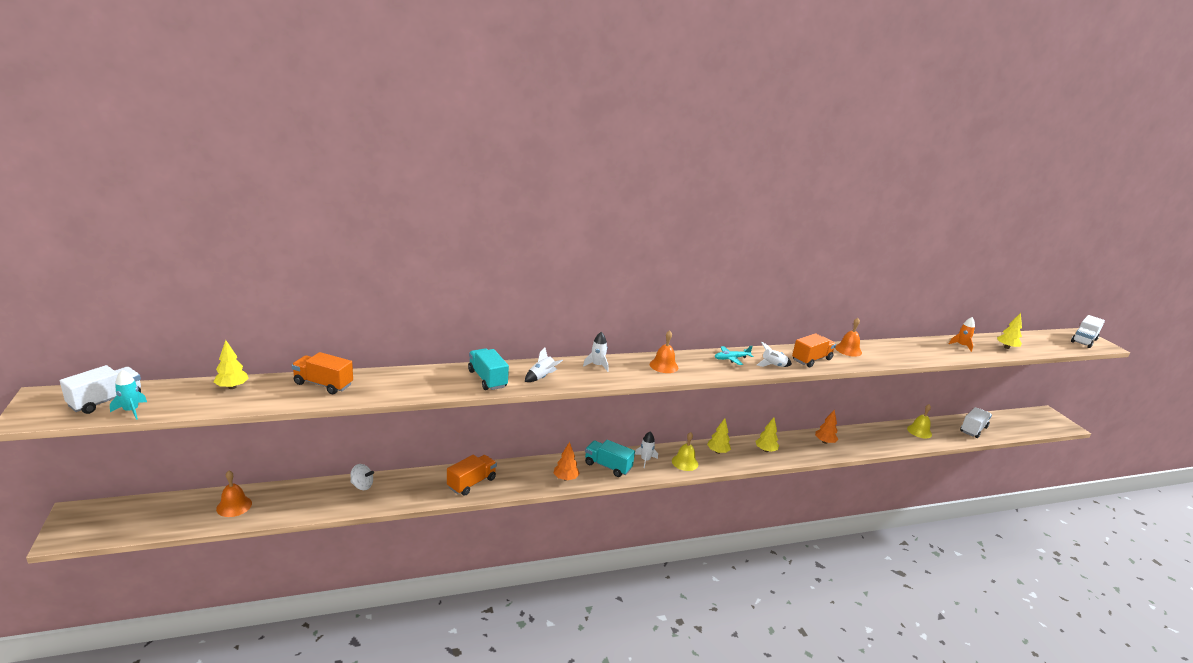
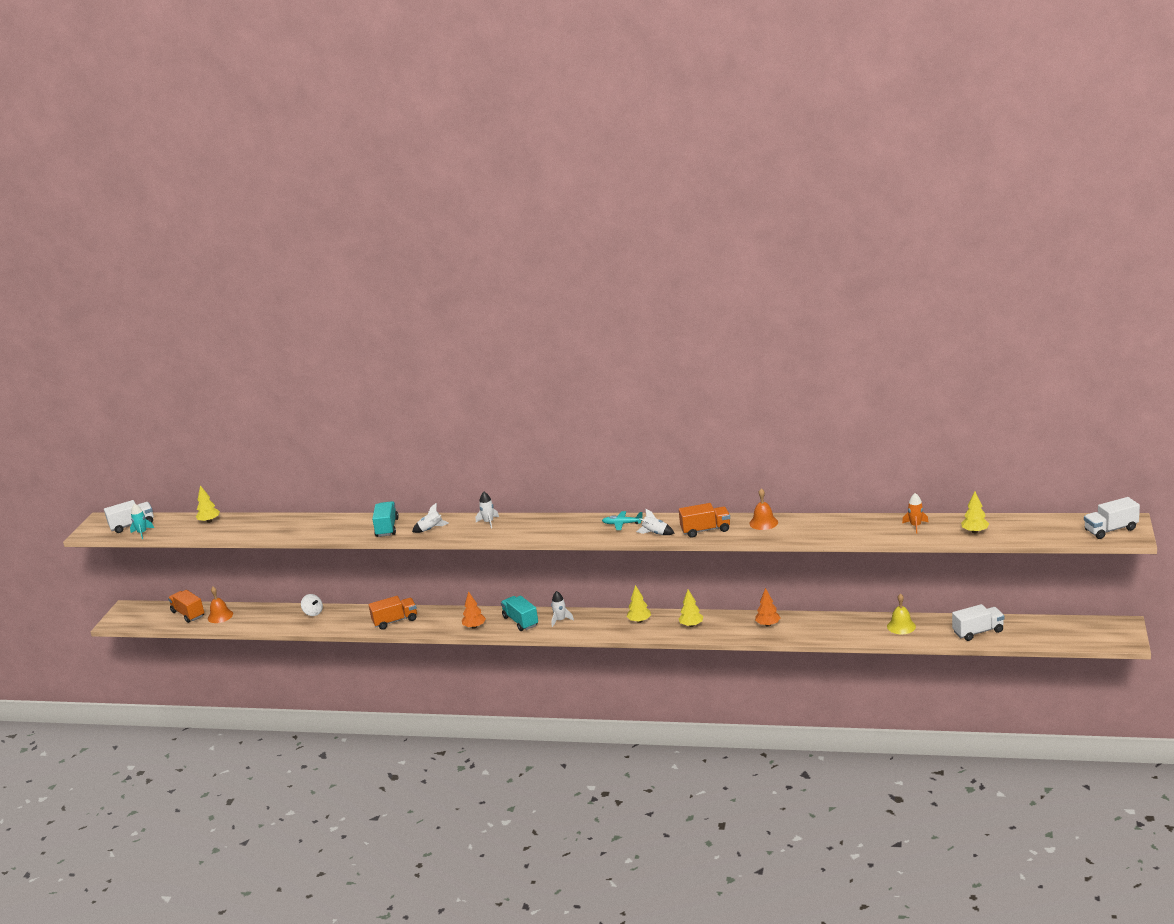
camera: 35 degrees right, 0 degrees up
orange truck [292,352,353,394] -> orange truck moved to [168,590,204,623]
orange bell [650,330,678,373] -> none
yellow bell [672,432,698,471] -> none

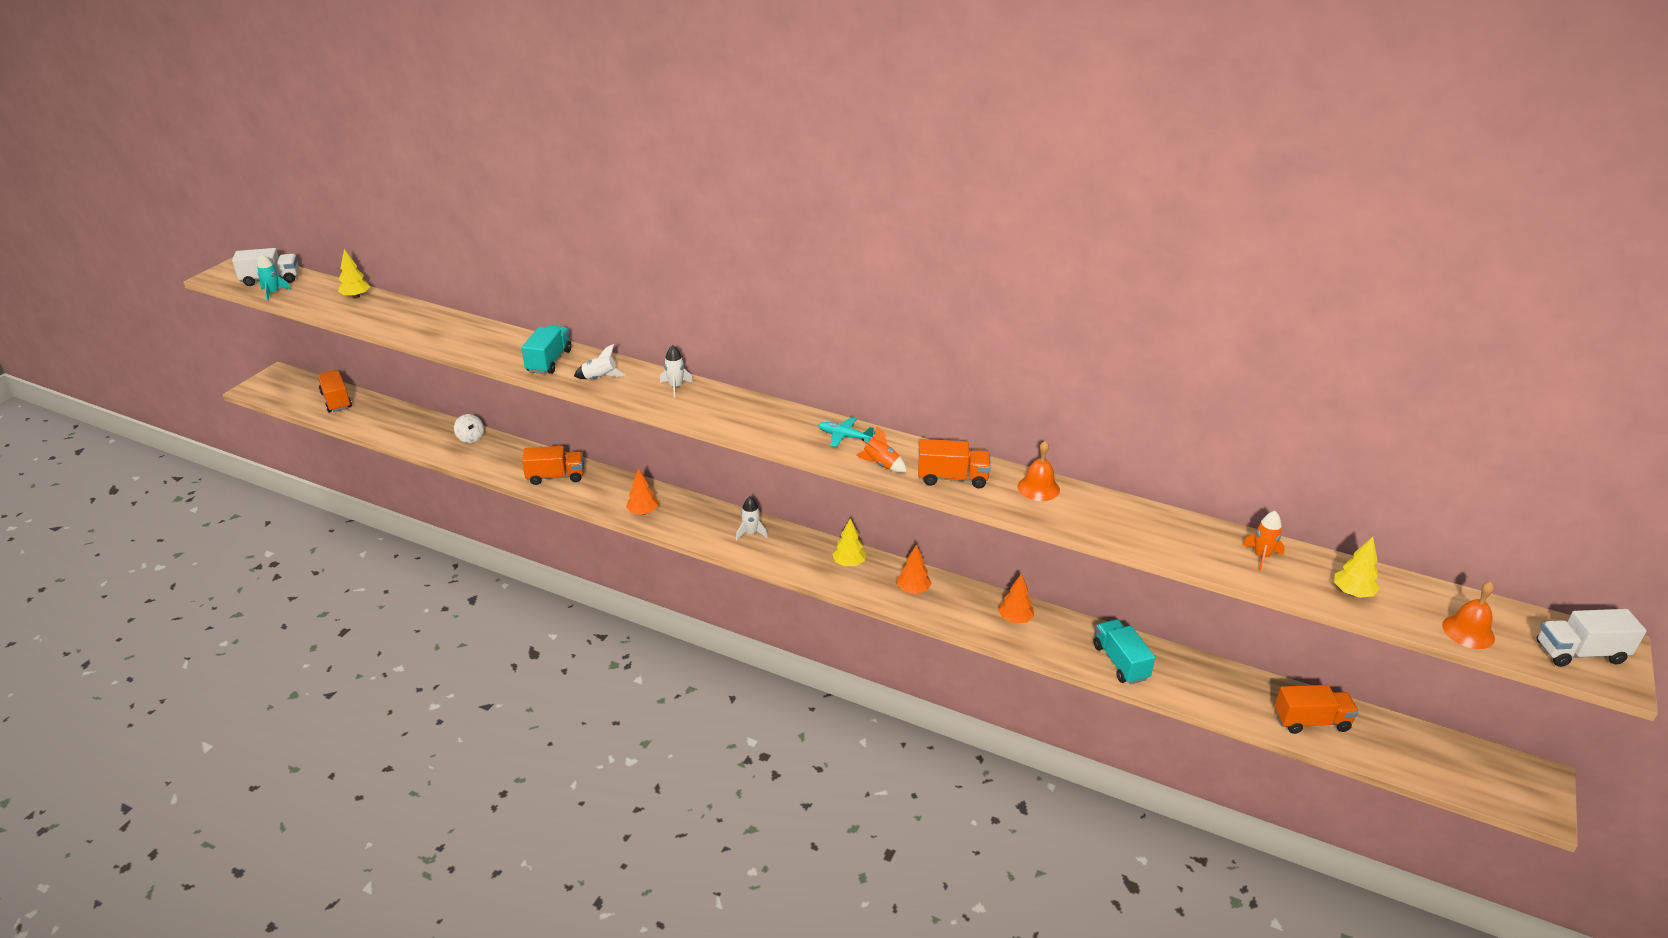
camera: 10 degrees right, 10 degrees up
orange bell [208,587,233,623] -> orange bell moved to [1442,581,1495,649]
turquoise truck [501,596,538,631] -> turquoise truck moved to [1093,619,1155,685]
white rocket [636,508,675,535] -> orange rocket [856,426,907,473]
yellow tree [678,589,703,627] -> orange tree [897,544,932,594]
yellow bell [887,593,916,634] -> none
white truck [952,604,1005,641] -> orange truck [1274,685,1359,734]

